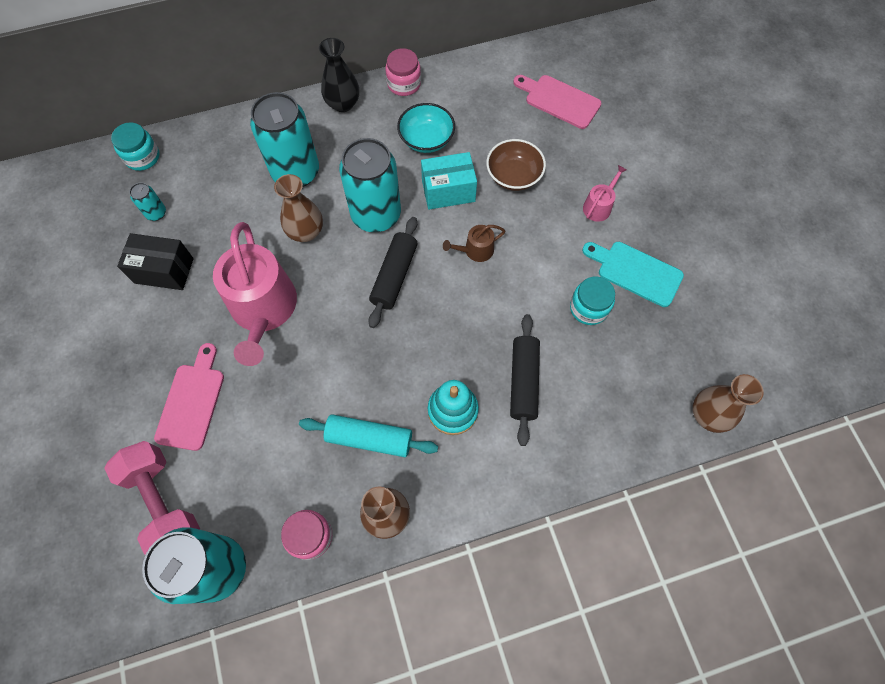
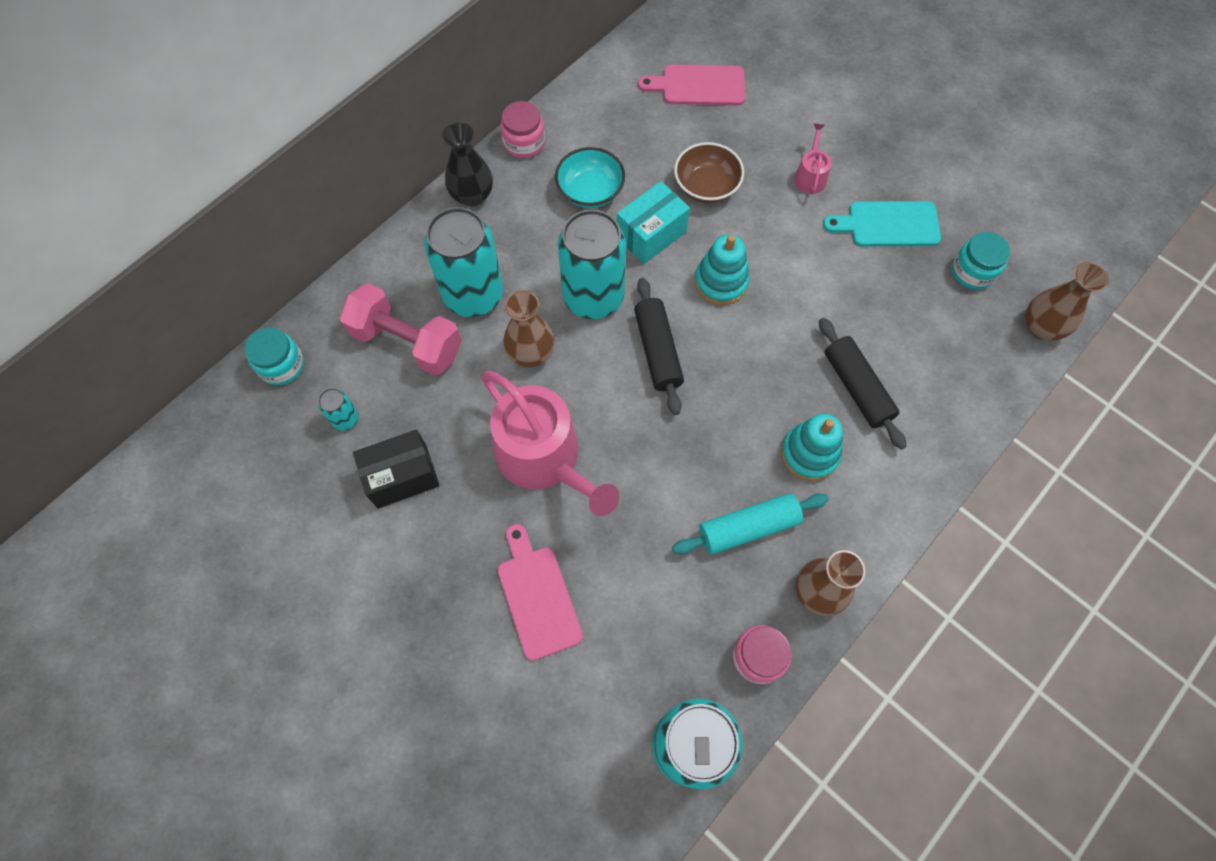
camera: 30 degrees left, 0 degrees up
pink dumbbell [104,441,200,555] -> pink dumbbell moved to [340,283,462,376]
brown watering can [443,225,505,262] -> turquoise stacking toy [695,234,750,305]
turquoise jar [570,276,615,325] -> turquoise jar moved to [952,232,1010,290]

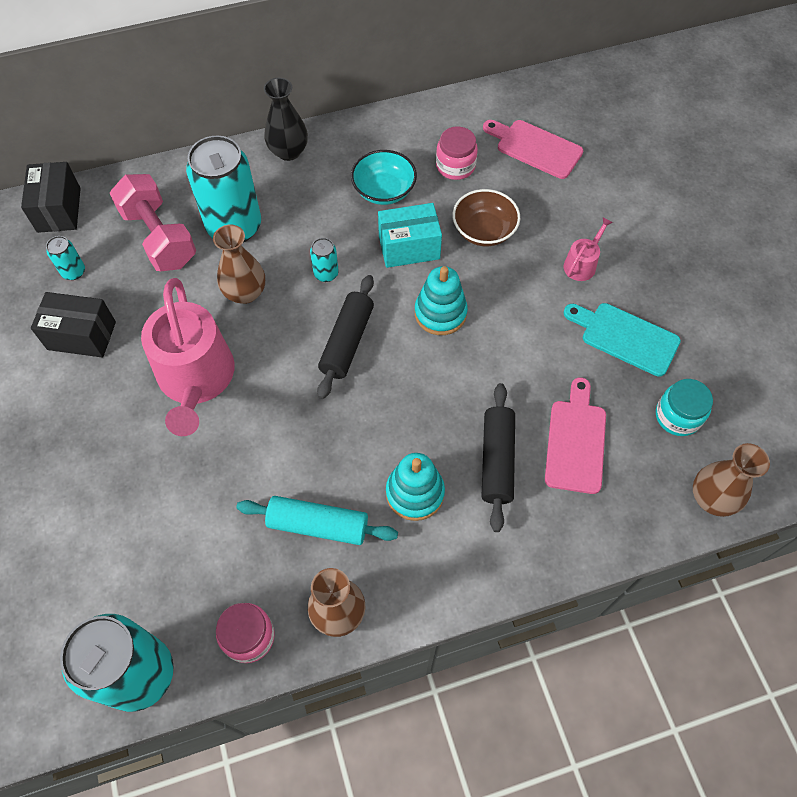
camera: 30 degrees right, 5 degrees down
turquoise jar [245,327,304,385] -> black box [21,162,81,233]
pink cutting board [498,524,583,661] -> pink cutting board moved to [545,377,606,494]
pink jar [500,101,545,158] -> pink jar moved to [436,126,478,180]
turquoise can [558,209,626,319] -> turquoise can [310,238,339,282], size x0.43

